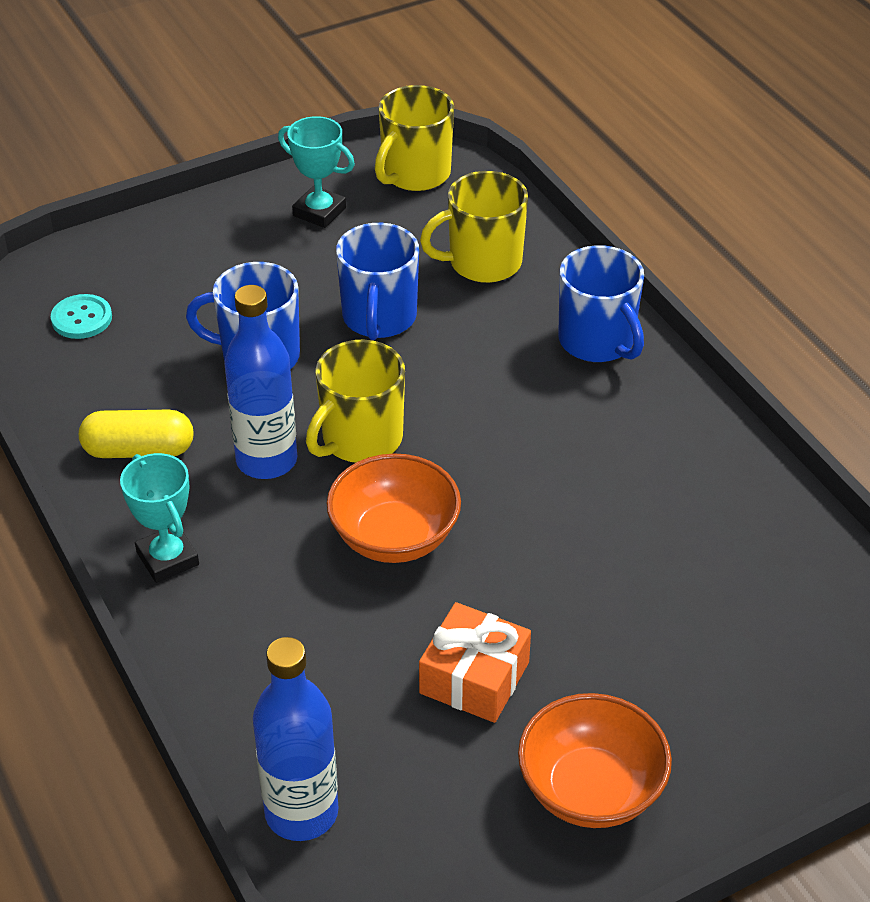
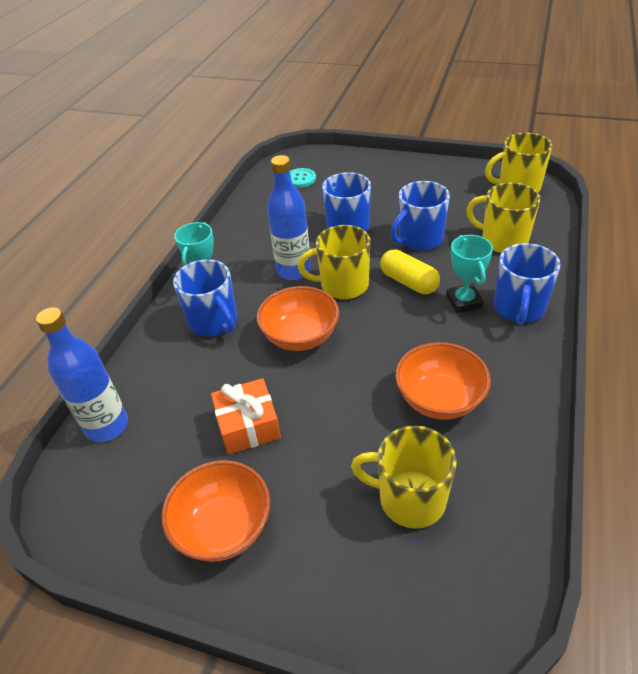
camera: 50 degrees right, 0 degrees up
yellow capsule [79,409,194,458] -> yellow capsule moved to [380,249,440,294]
turquoise trophy [278,116,355,228] -> turquoise trophy moved to [446,235,493,313]
none -> blue mug [173,259,237,337]
none -> yellow mug [351,426,456,529]
none -> orange bowl [395,342,491,420]

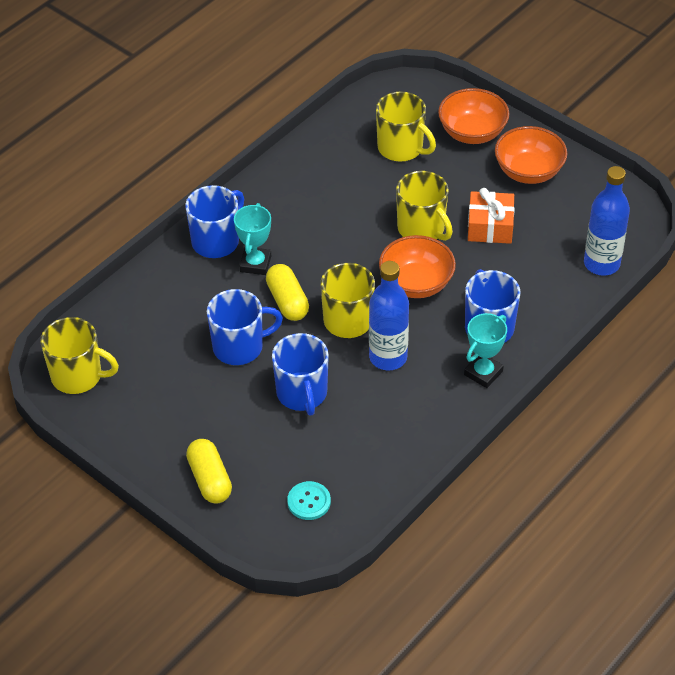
camera: 160 degrees left, 5 degrees up
orange bowl [395,342,491,420] -> orange bowl moved to [438,88,510,144]
yellow mug [466,182,541,253] -> yellow mug moved to [396,171,453,241]
none -> yellow capsule [186,439,232,503]

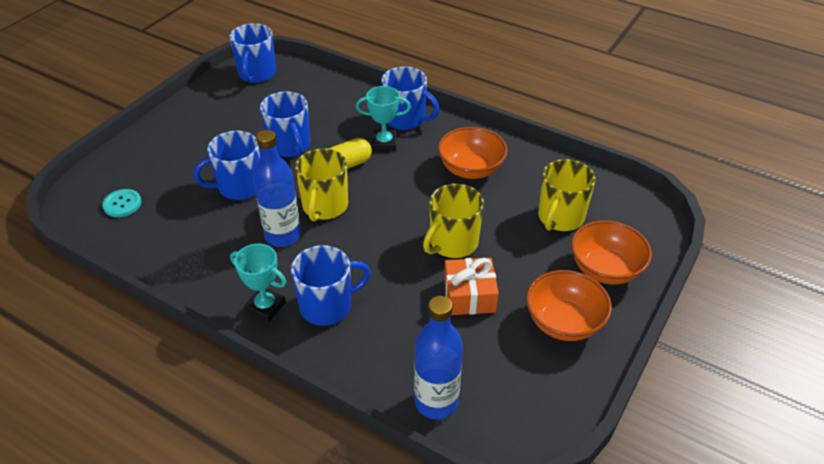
camera: 80 degrees right, 5 degrees down
yellow mug [40,317,119,394] -> blue mug [230,23,276,83]
yellow capsule [186,439,232,503] -> none
orange bowl [379,235,456,298] -> orange bowl moved to [438,127,507,179]

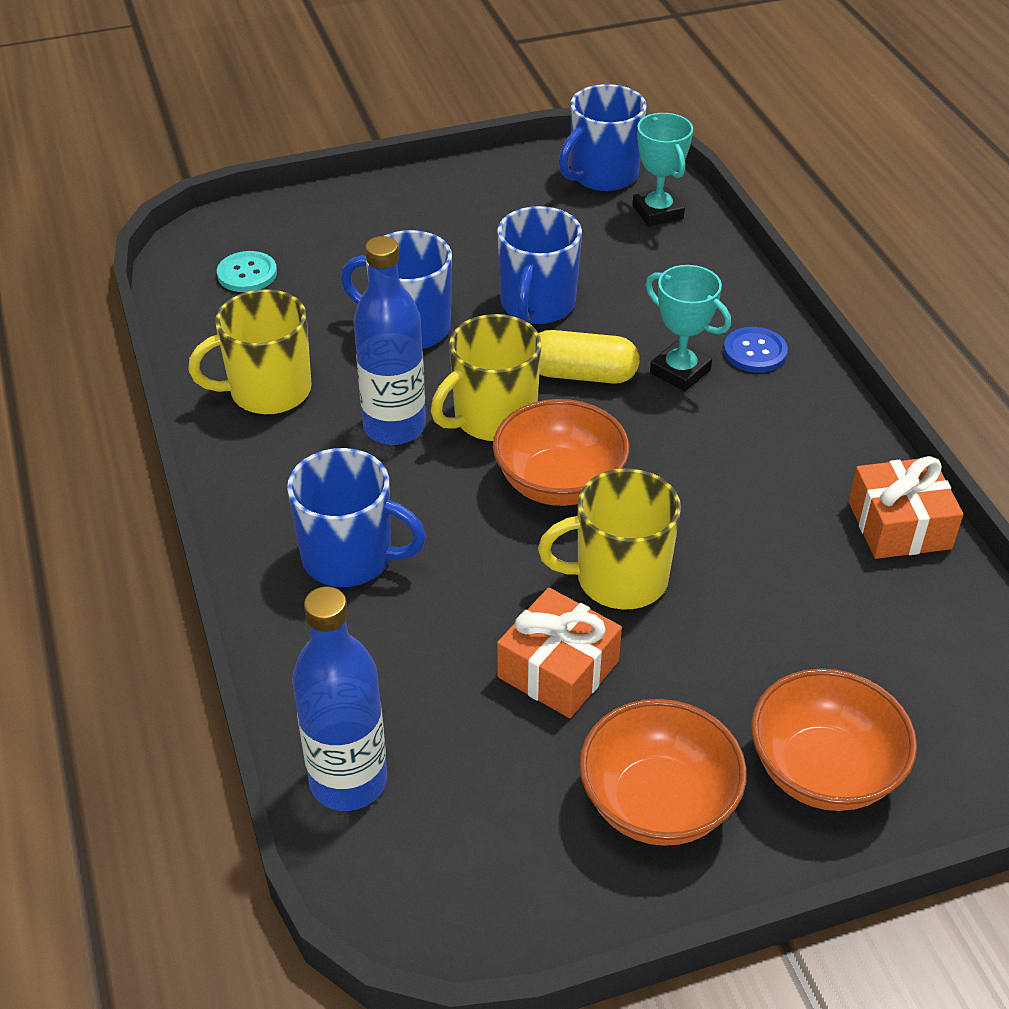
camera: 40 degrees right, 0 degrees up
turquoise trophy [230,244,287,322] -> turquoise trophy moved to [632,113,693,226]
blue mug [381,67,440,130] -> blue button [724,327,788,373]
orange bowl [438,127,507,179] -> orange bowl moved to [493,399,629,506]
yellow mug [538,159,596,231] -> yellow mug moved to [188,289,312,414]
none -> orange gift [849,456,963,559]

